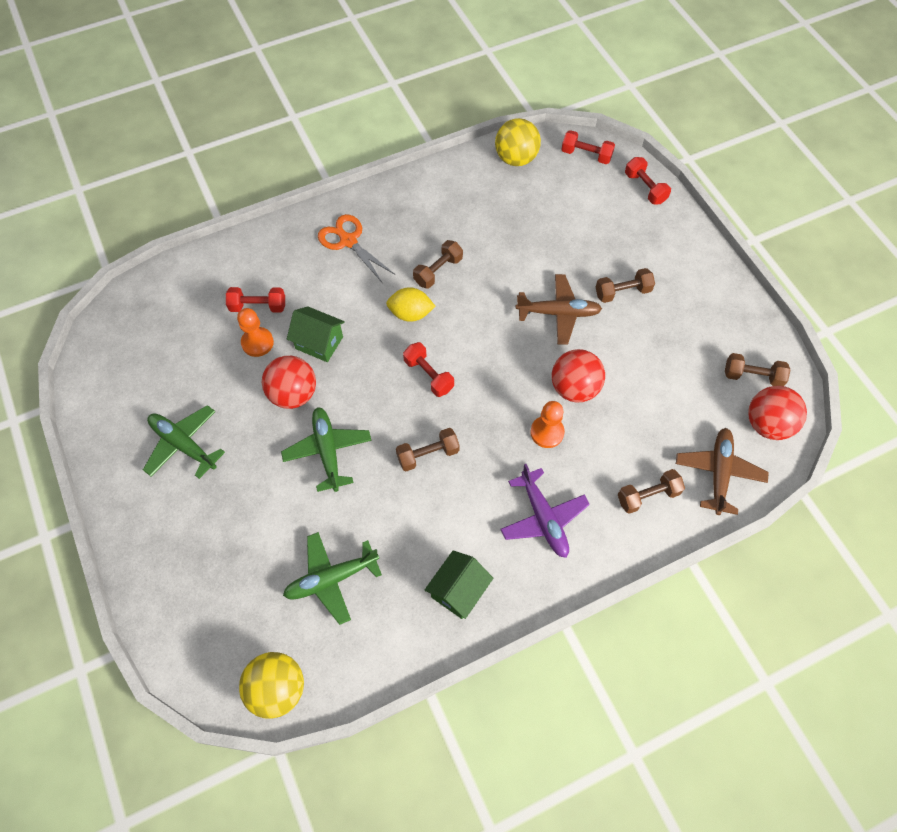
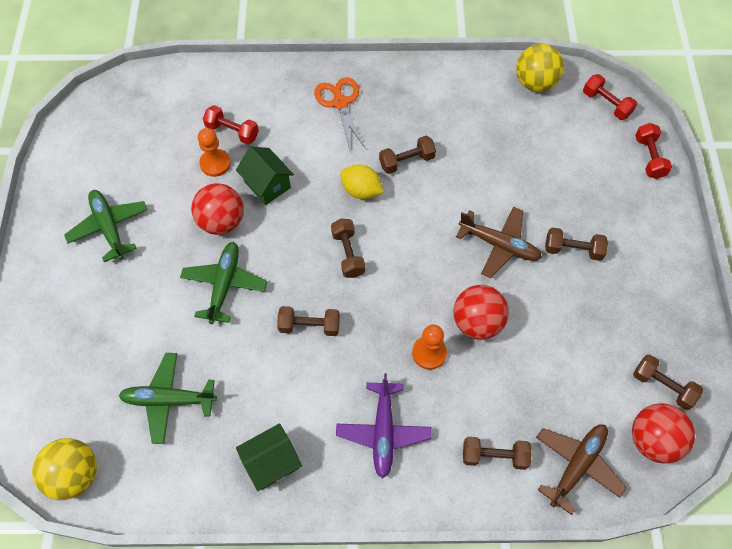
camera: 25 degrees right, 0 degrees up
red dumbbell [403,342,454,397] -> brown dumbbell [331,219,365,278]

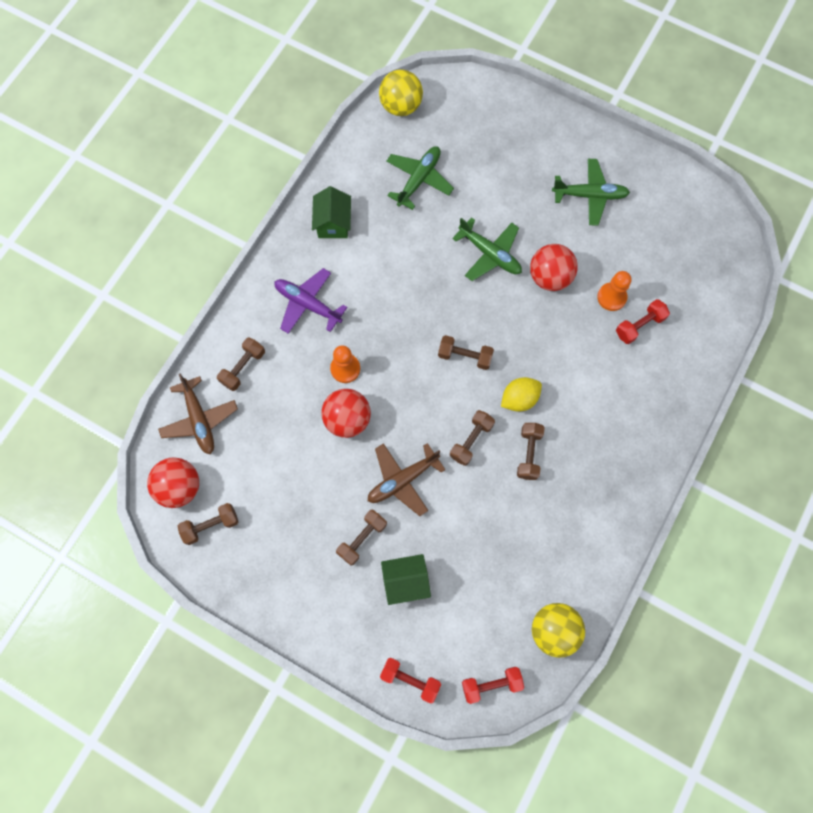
camera: 120 degrees right, 10 degrees up
green house [236,147,294,205] -> green house moved to [381,554,431,605]
brown dumbbell [277,306,340,336] -> brown dumbbell moved to [450,410,495,466]
orange scissors [314,77,366,150] -> none

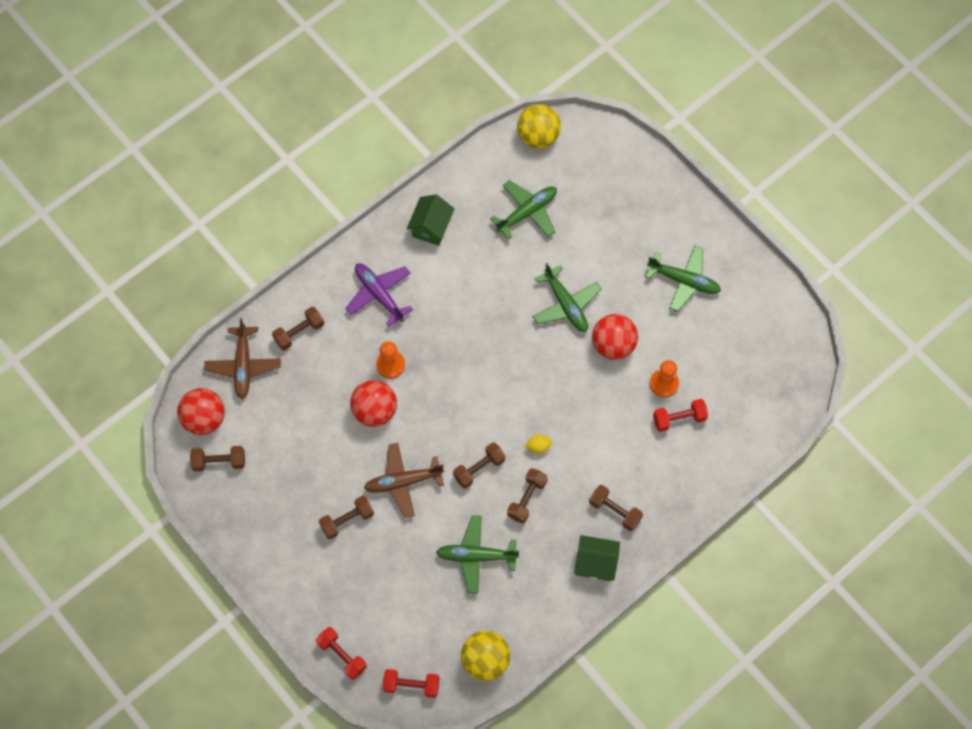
camera: 20 degrees right, 5 degrees down
green house [381,554,431,605] -> green house moved to [574,535,620,581]
brown dumbbell [438,335,494,370] -> brown dumbbell moved to [589,485,643,531]
yellow lemon [501,377,542,412] -> yellow lemon [525,434,552,454], size x0.60
none -> green plane [436,515,519,594]

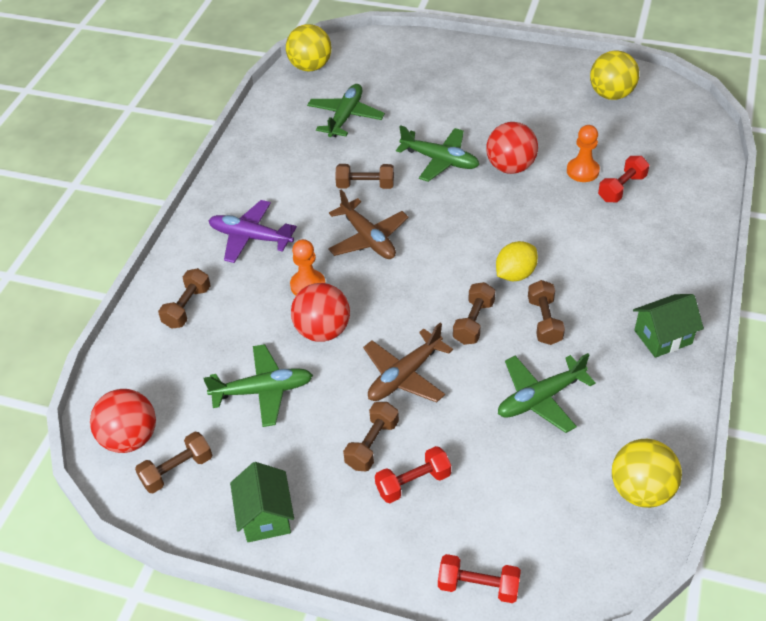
camera: 30 degrees left, 20 degrees down
brown plane [204,318,281,399] -> brown plane moved to [328,190,409,259]
red dumbbell [383,669,439,698] -> red dumbbell moved to [375,446,451,503]
green house [407,194,454,246] -> green house moved to [230,462,294,542]
yellow lemon [525,434,552,454] -> yellow lemon [496,241,538,281], size x1.66
brown dumbbell [589,485,643,531] -> brown dumbbell moved to [335,164,394,189]
green plane [646,246,721,312] -> green plane moved to [203,344,313,427]
none -> yellow ball [590,50,639,100]

